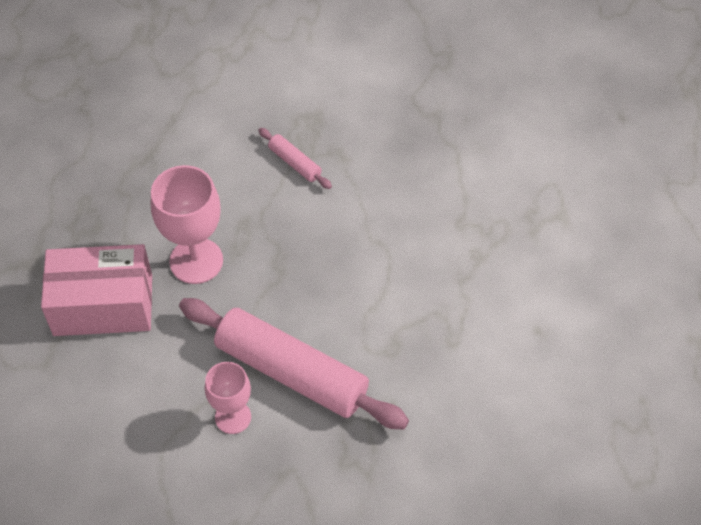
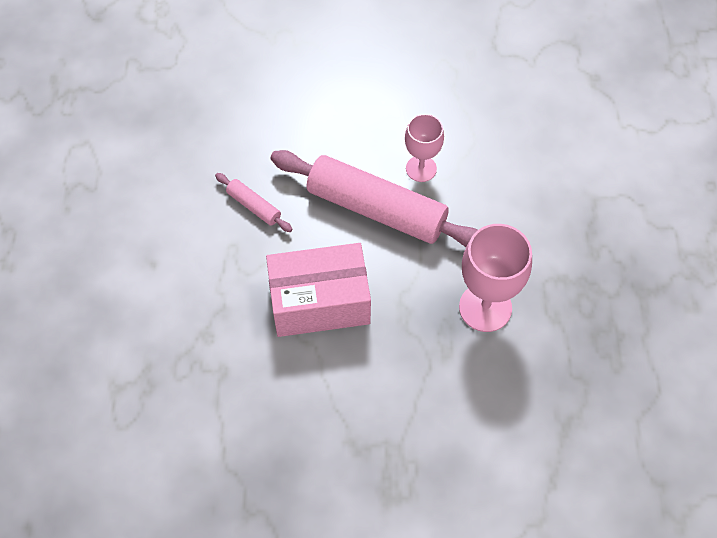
camera: 175 degrees right, 5 degrees up
pink box [41,244,152,336] -> pink box moved to [266,243,371,337]
pink rolling pin [258,128,332,189] -> pink rolling pin moved to [215,173,293,232]

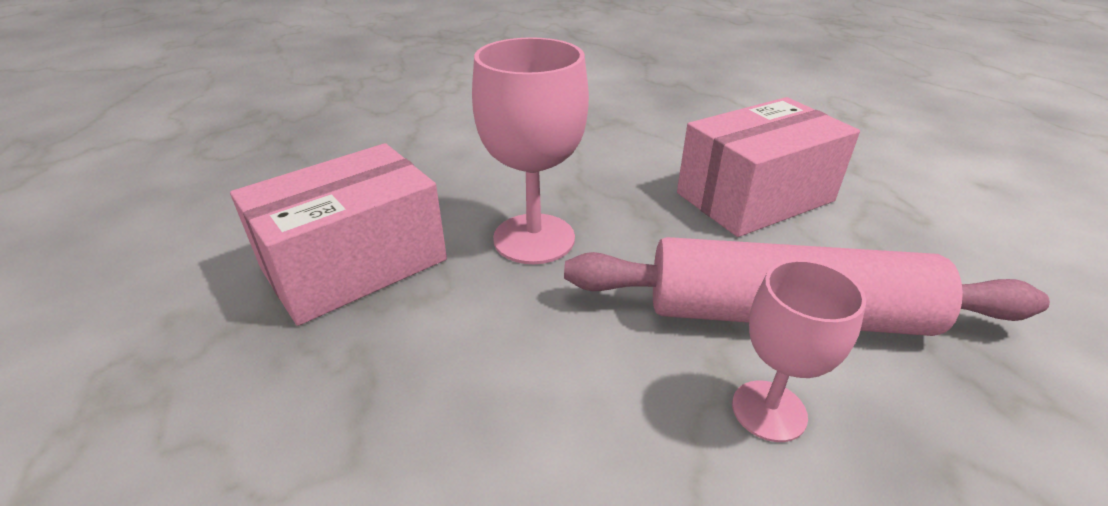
camera: 160 degrees right, 25 degrees down
pink rolling pin [215,173,293,232] -> none
none -> pink box [230,143,447,326]

